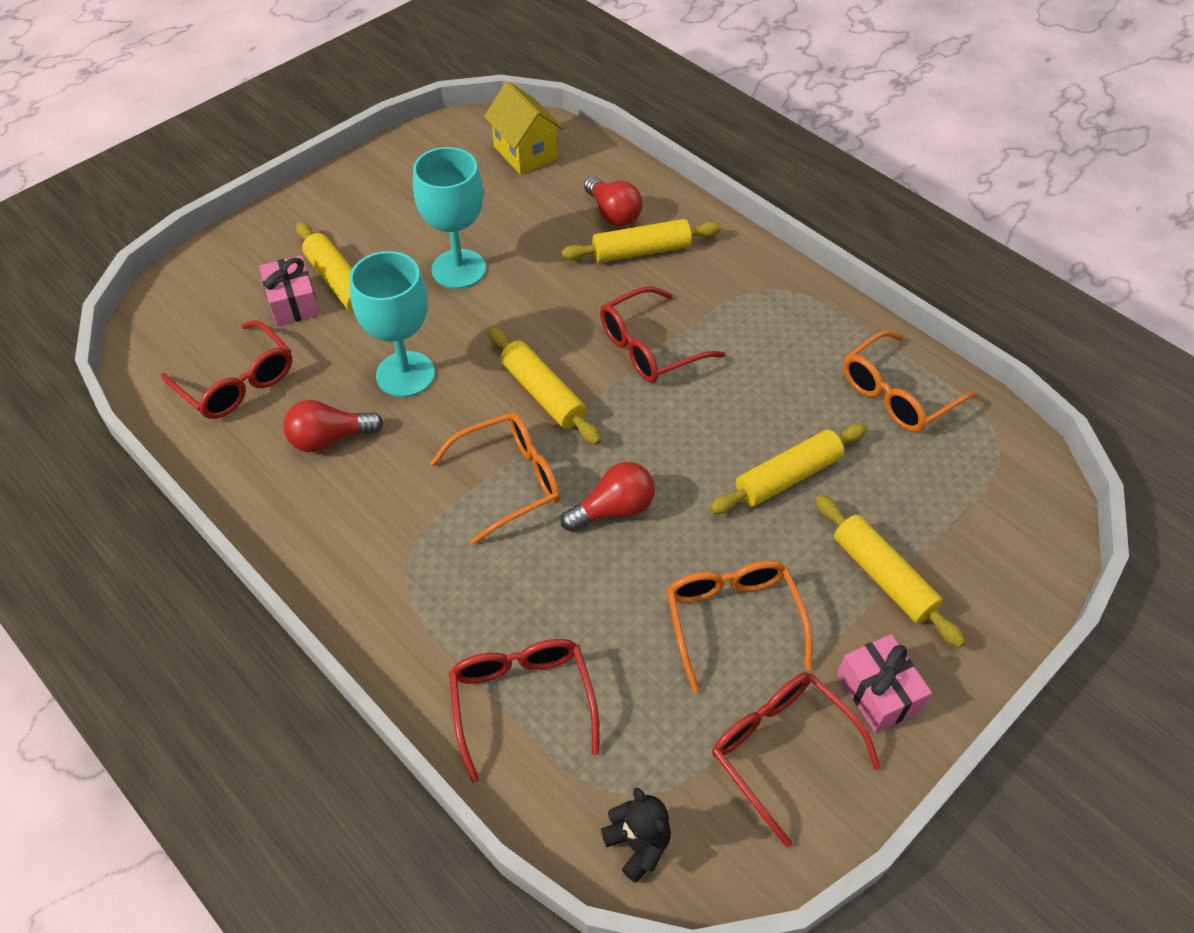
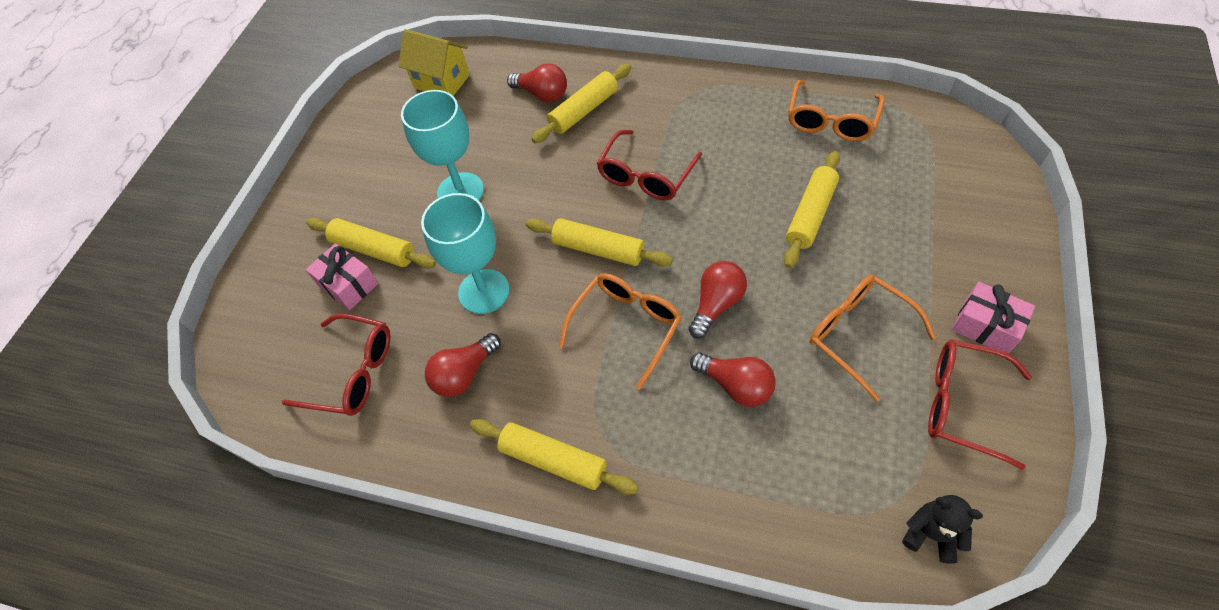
camera: 25 degrees left, 5 degrees up
red glasses [449,639,599,783] -> none
yellow rolling pin [815,495,966,648] -> yellow rolling pin moved to [470,419,639,495]
none -> red light bulb [690,353,776,407]

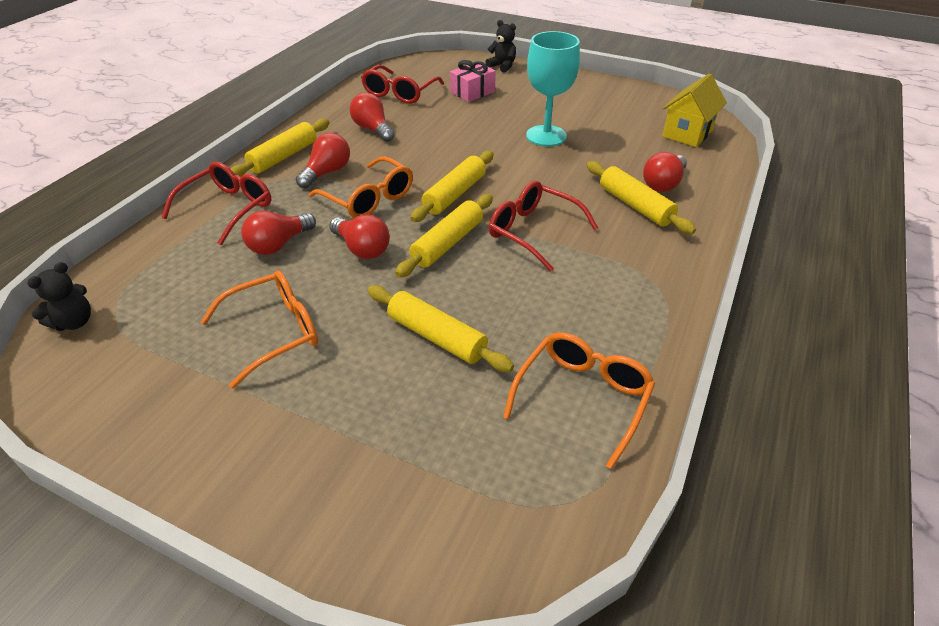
camera: 95 degrees right, 15 degrees down
yellow rolling pin [306,217,436,269] -> yellow rolling pin moved to [395,194,493,278]
turquoise goblet [421,193,510,314] -> none
orange glasses [788,80,885,142] -> orange glasses turned 90 degrees clockwise [503,332,655,469]
red glasses [928,339,1032,470] -> red glasses moved to [162,161,271,245]
pink gift [952,282,1035,353] -> none
none -> red light bulb [296,133,350,189]
none -> black teddy bear [486,20,516,73]

